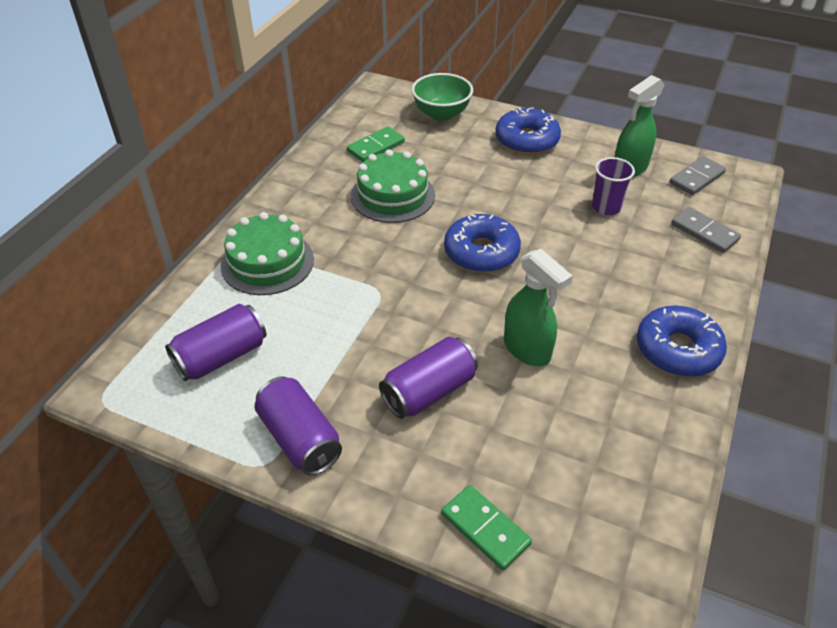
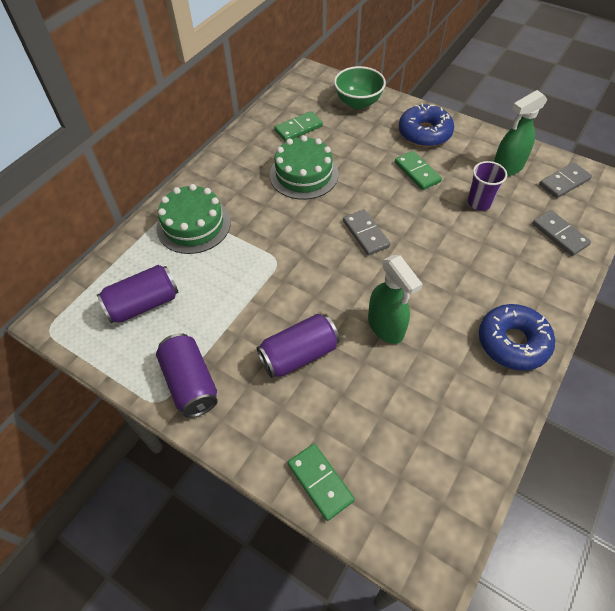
camera: 10 degrees right, 10 degrees up
blue donut [444,214,521,273] -> grey domino [343,209,391,256]
none -> green domino [395,151,442,190]

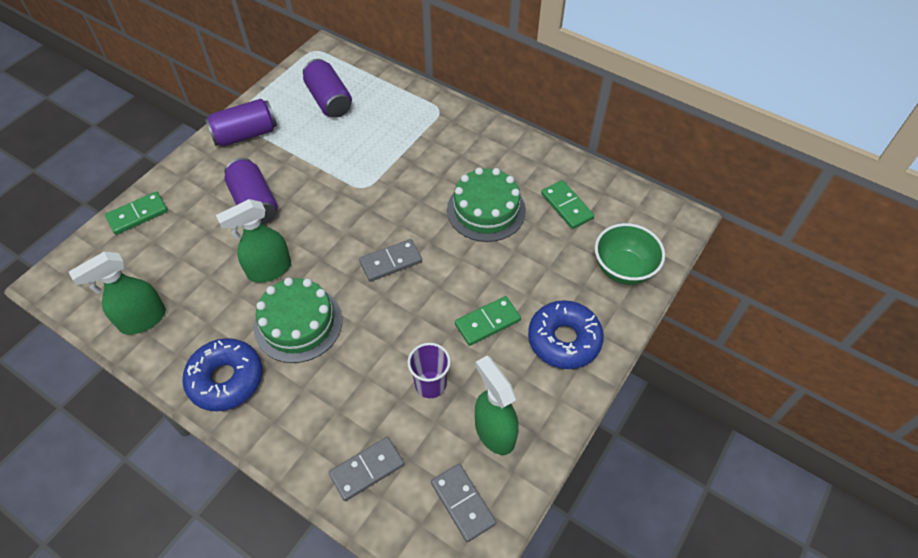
camera: 90 degrees right, 0 degrees up
green cake [156,184,231,254] -> green cake moved to [254,278,342,363]
none -> green spray bottle [69,252,166,335]

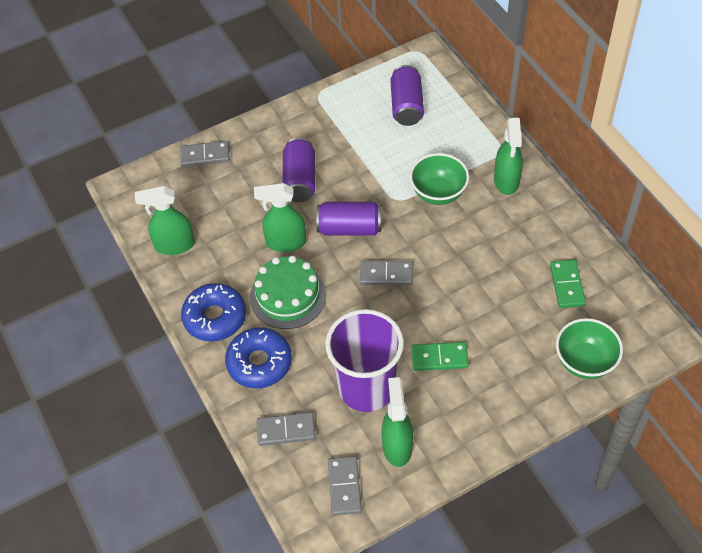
camera: 30 degrees right, 0 degrees up
green domino [105,191,168,235] -> grey domino [180,141,230,167]
purple can [205,99,277,146] -> purple can moved to [316,202,381,236]
purple cup [407,343,451,398] -> purple cup [325,309,404,412], size x2.05
green cake [447,168,526,242] -> none
blue donut [528,300,604,369] -> blue donut moved to [225,327,292,388]
none -> green bowl [410,153,469,205]
none -> green spray bottle [494,117,523,195]

